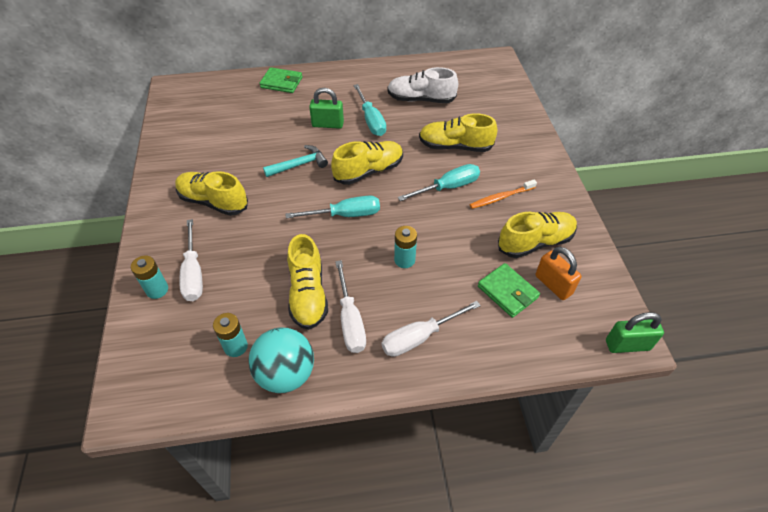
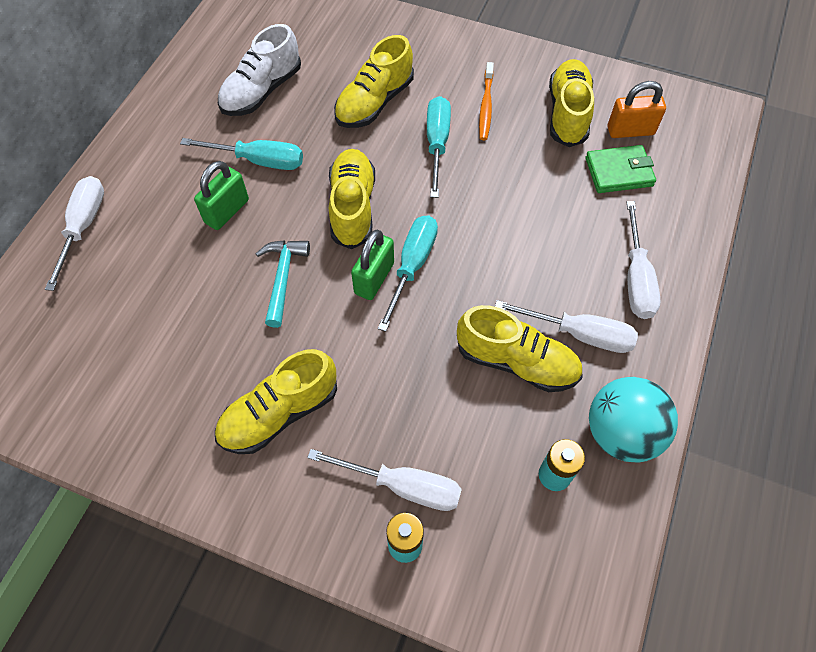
camera: 60 degrees left, 10 degrees up
green wallet [259,67,303,93] -> white screwdriver [45,176,104,291]
turquoise battery [394,226,417,268] -> none
green padlock [606,312,664,353] -> green padlock moved to [351,230,394,300]

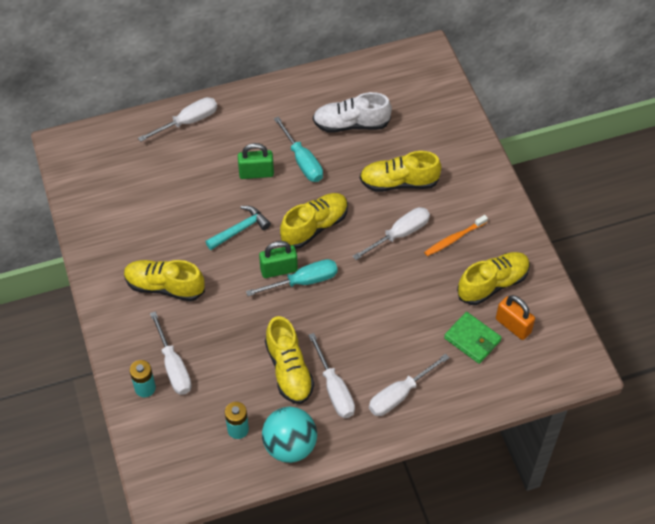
camera: 50 degrees right, 5 degrees down
turquoise screwdriver [427,96,451,198] -> white screwdriver [352,207,430,260]

